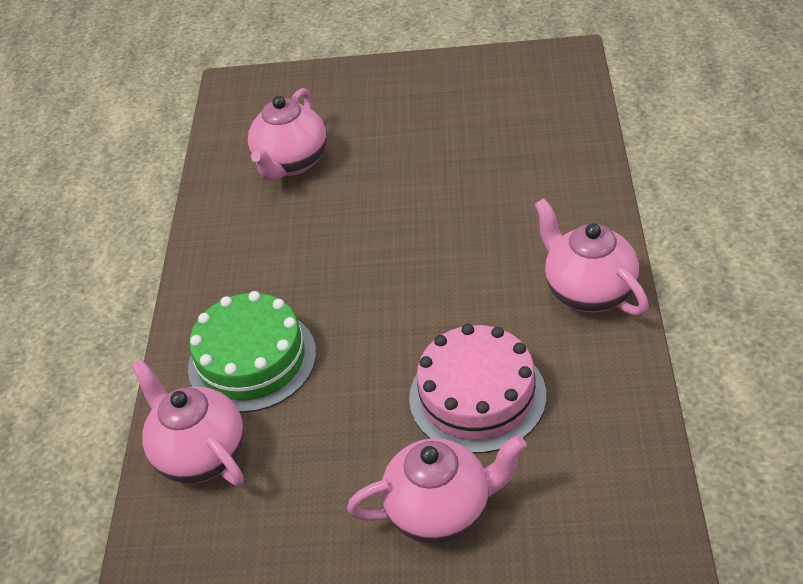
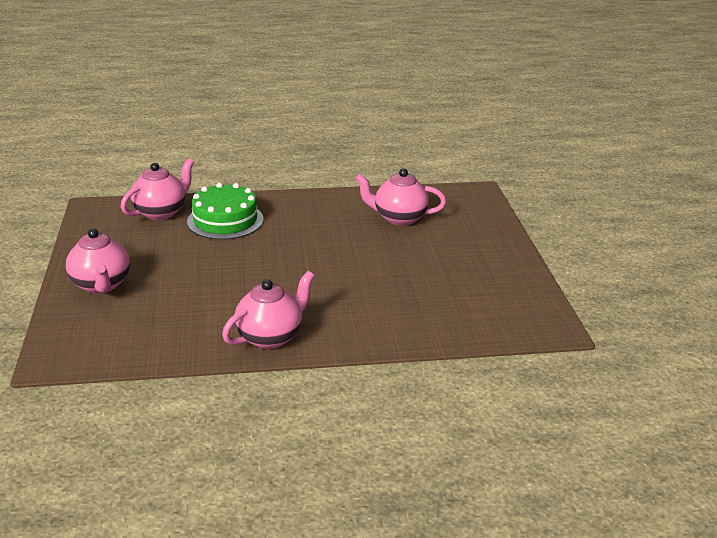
camera: 75 degrees right, 15 degrees down
pink cake [409,324,546,453] -> none

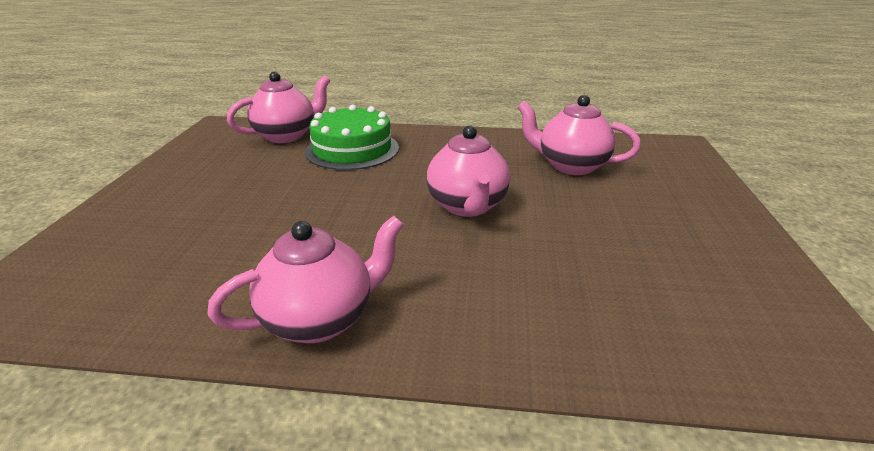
camera: 15 degrees right, 0 degrees up
pink teapot [66,228,130,294] -> pink teapot moved to [427,125,510,217]

